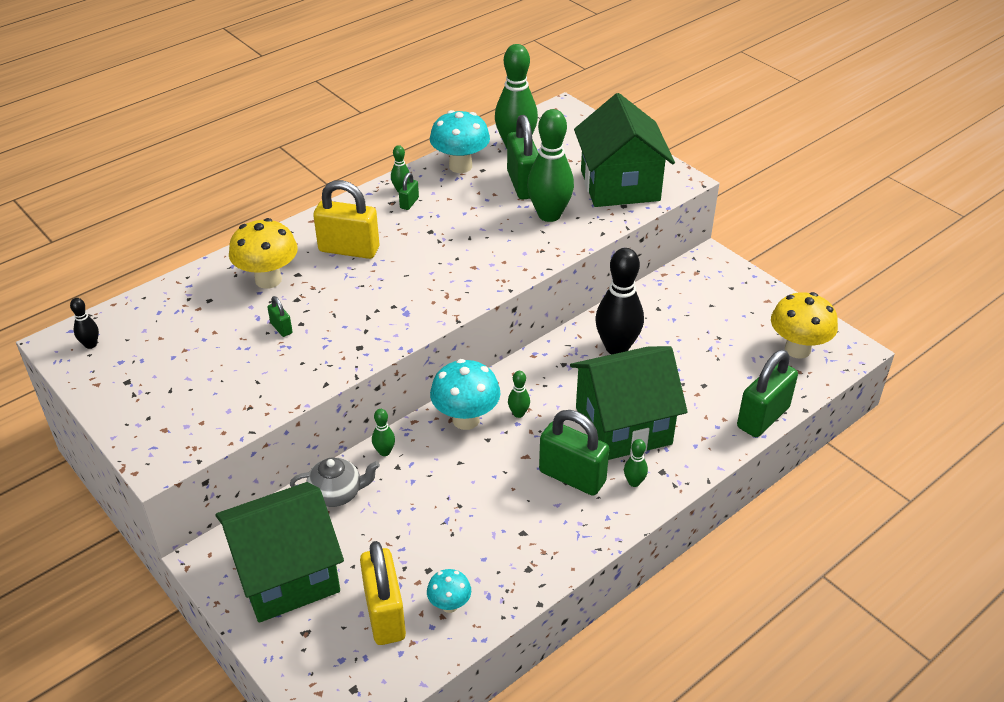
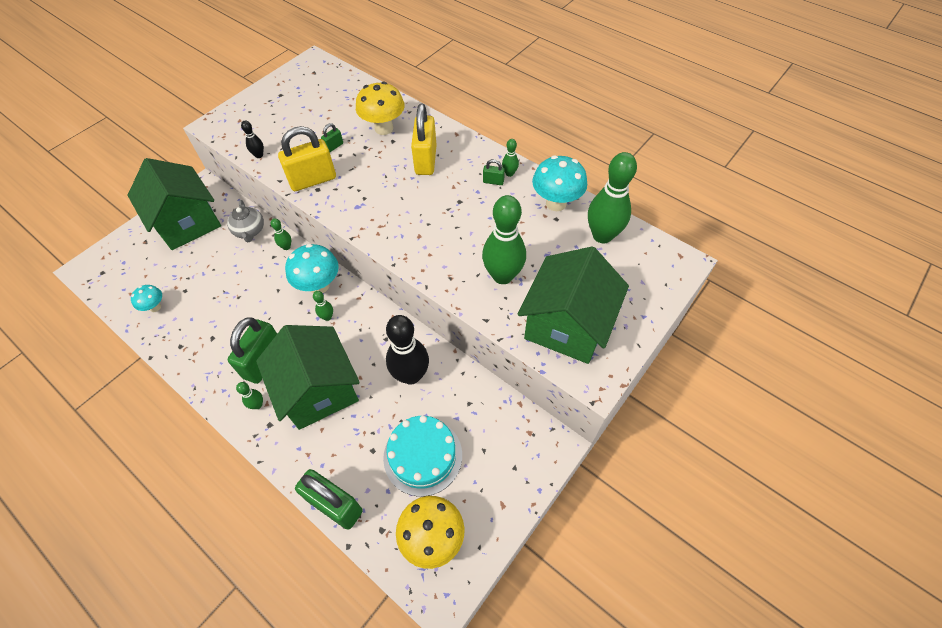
camera: 80 degrees right, 15 degrees up
black bowling pin [70,298,99,349] -> black bowling pin moved to [241,121,264,158]
yellow padlock [360,541,406,645] -> yellow padlock moved to [278,126,336,191]
green padlock [507,115,538,200] -> none
green house [574,93,675,207] -> green house turned 45 degrees counterclockwise [518,246,629,364]
none -> turquoise cake [383,416,462,497]

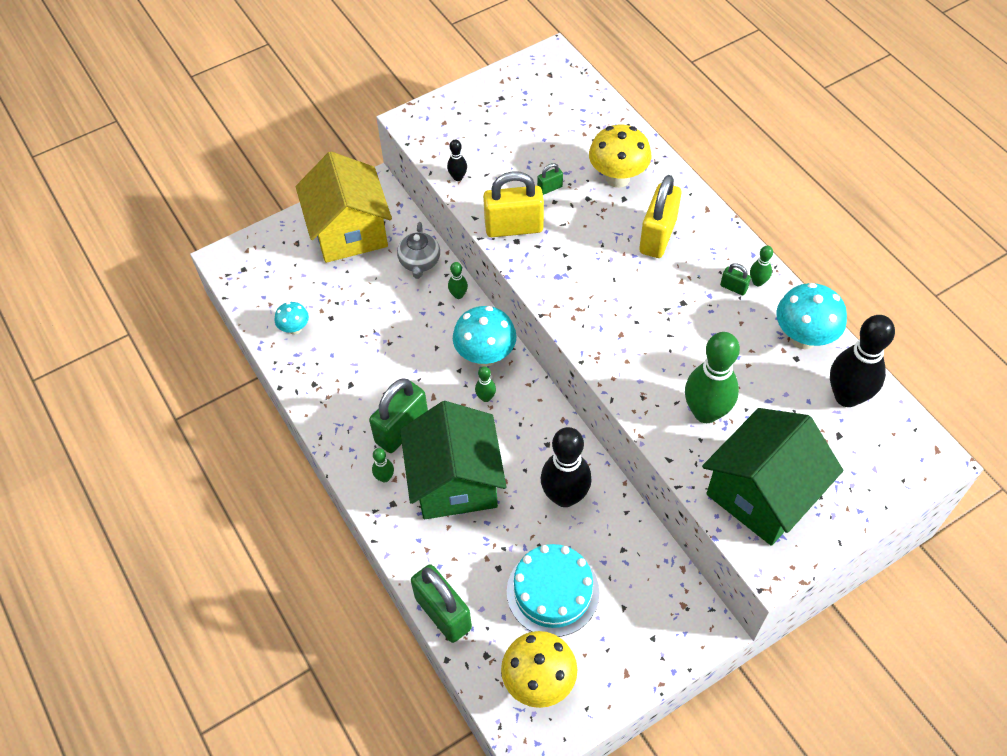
camera: 20 degrees right, 0 degrees up
green house [128,158,221,250] -> yellow house [296,152,392,263]
green bowling pin [588,152,637,243] -> black bowling pin [830,315,895,407]

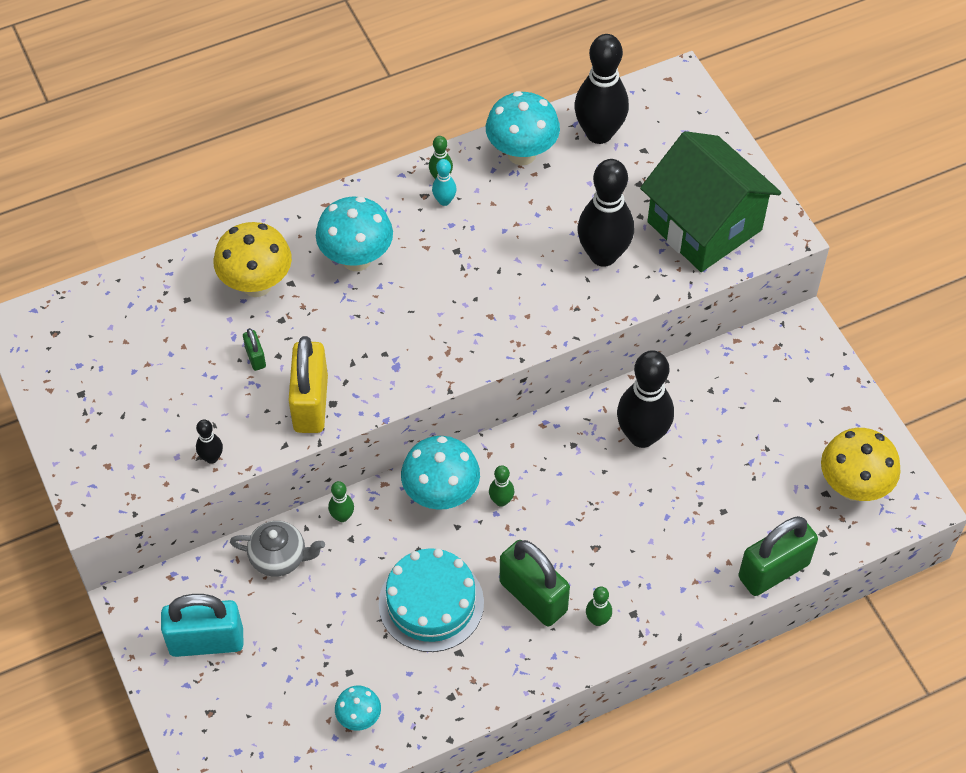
camera: 85 degrees left, 0 degrees up
yellow house [296,152,392,263] -> turquoise padlock [161,594,244,657]
green house [400,401,507,519] -> none
turquoise cake [507,544,599,637] -> turquoise cake moved to [379,548,484,652]
yellow padlock [639,175,681,258] -> turquoise mushroom [316,197,393,271]
green bowling pin [685,332,740,423] -> black bowling pin [578,159,634,267]
green padlock [720,263,751,295] -> turquoise bowling pin [432,159,456,206]

